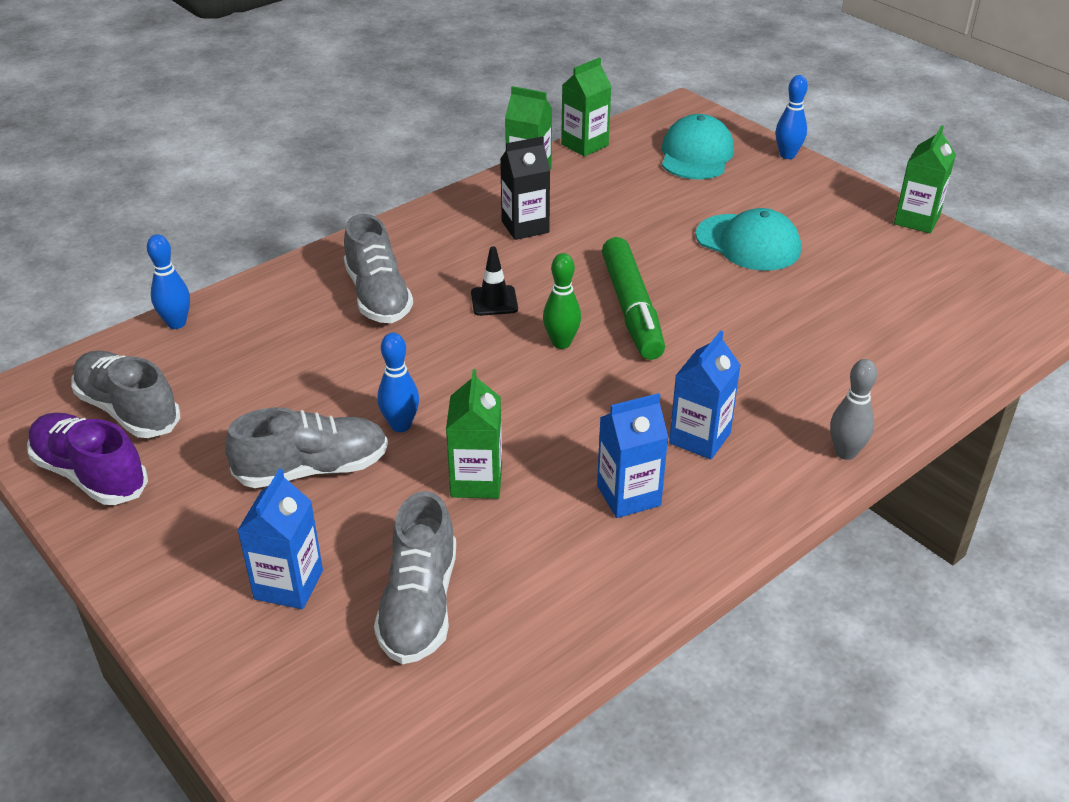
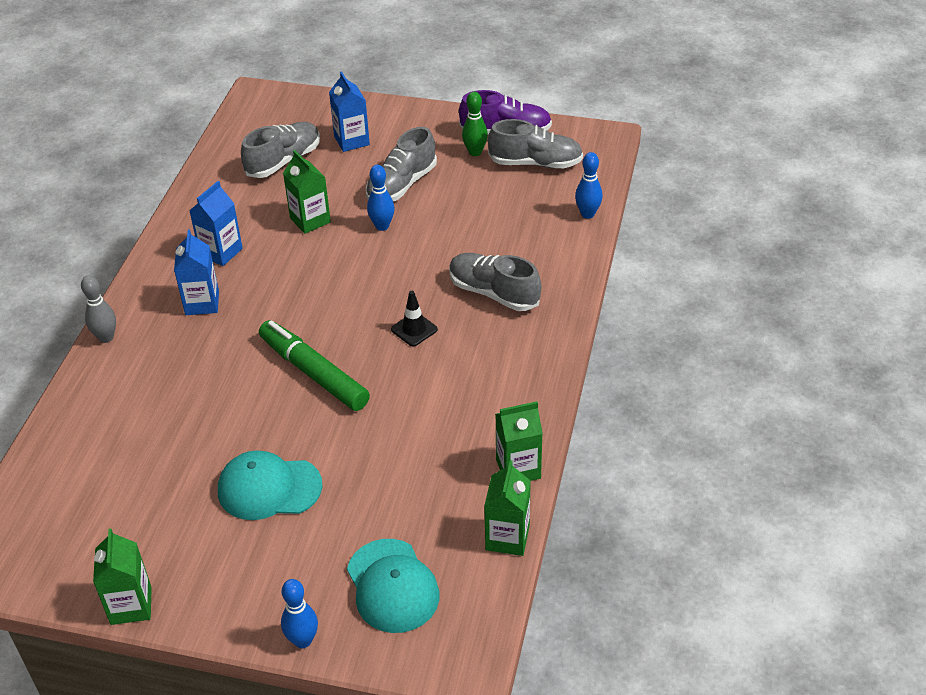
camera: 145 degrees right, 5 degrees up
grey shoe [374,491,456,664] -> grey shoe turned 75 degrees clockwise [241,122,320,178]
black carton [500,136,550,240] -> none
green bowling pin [543,253,581,349] -> green bowling pin moved to [462,92,488,156]

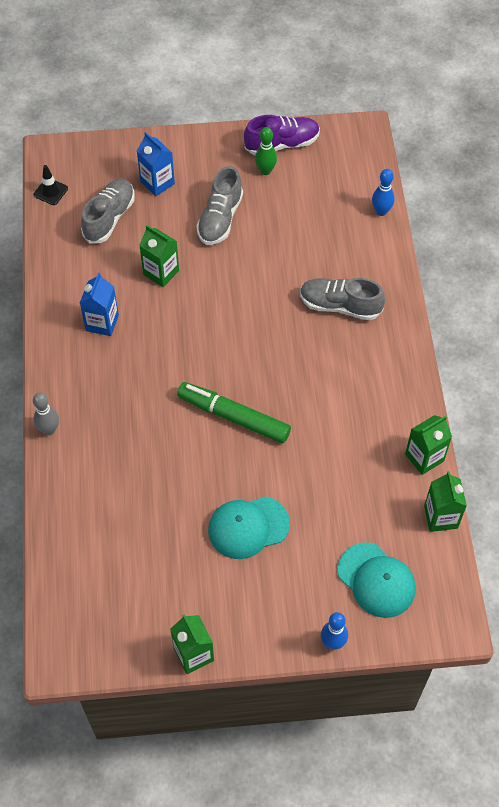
camera: 20 degrees left, 15 degrees up
blue carton [174,229,219,315] -> none
blue bowling pin [367,165,394,231] -> none
black traffic cone [391,291,438,346] -> black traffic cone moved to [34,165,68,205]
grey shoe [488,119,583,168] -> none

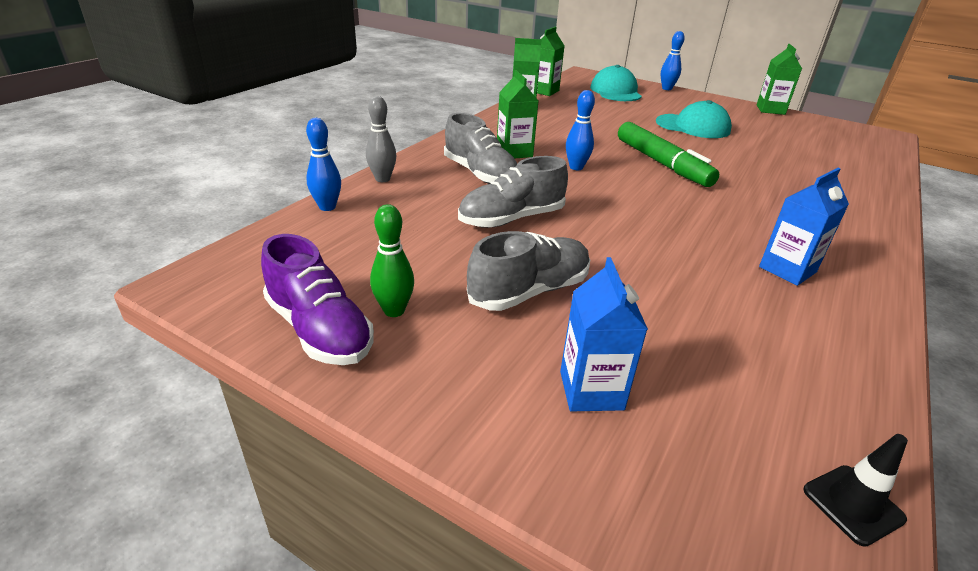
camera: 145 degrees left, 25 degrees down
grey bowling pin [33,392,59,435] -> grey bowling pin moved to [366,96,396,182]
grey shoe [81,178,135,243] -> grey shoe moved to [458,156,568,228]
green carton [139,225,179,287] -> green carton moved to [497,70,539,159]
purple shoe [244,115,320,155] -> purple shoe turned 150 degrees counterclockwise [261,234,374,365]
none -> blue bowling pin [566,90,595,170]

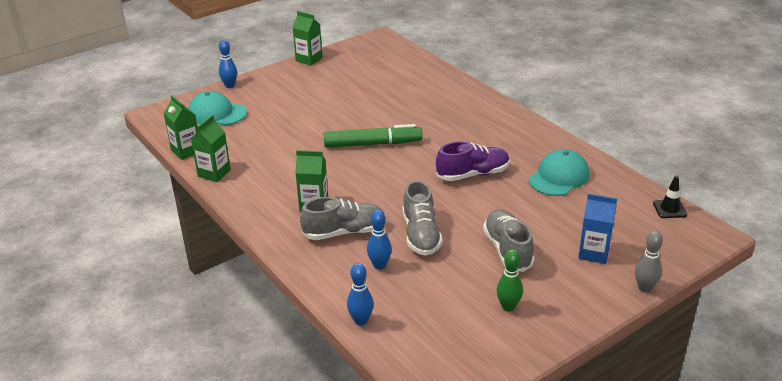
camera: 65 degrees left, 0 degrees up
purple shoe [261,234,374,365] -> purple shoe moved to [436,141,510,181]
grey bowling pin [366,96,396,182] -> grey bowling pin moved to [635,231,663,293]
blue bowling pin [566,90,595,170] -> blue bowling pin moved to [367,210,392,270]
turquoise cap [656,100,732,138] -> turquoise cap moved to [529,149,590,196]
blue carton [759,168,849,286] -> none

